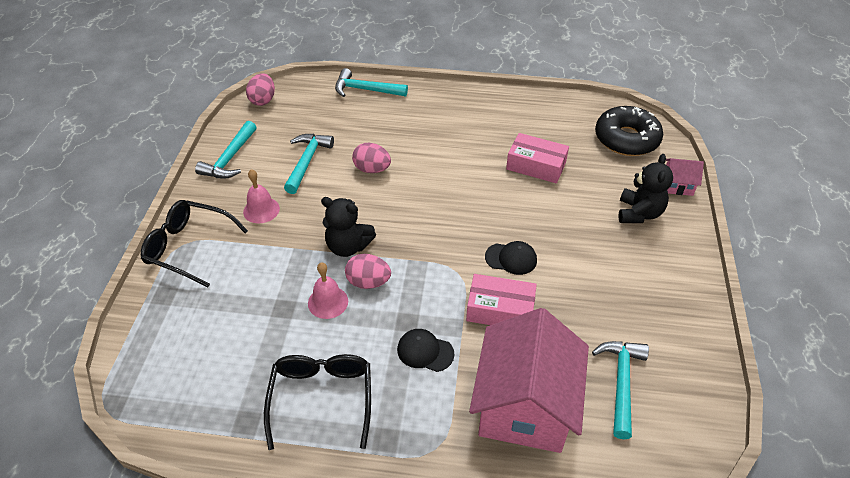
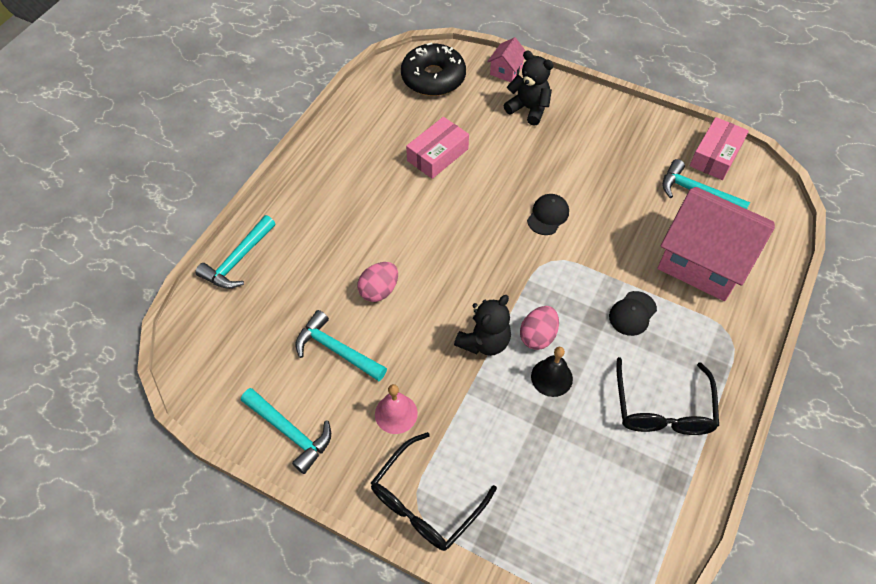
camera: 70 degrees left, 10 degrees up
pink egg [246,73,275,106] -> none
black glasses [264,354,371,450] -> black glasses turned 105 degrees counterclockwise [616,357,719,435]
pink bell [308,262,348,319] -> black bell [531,347,573,397]
pink box [466,274,537,325] -> pink box moved to [690,117,749,180]

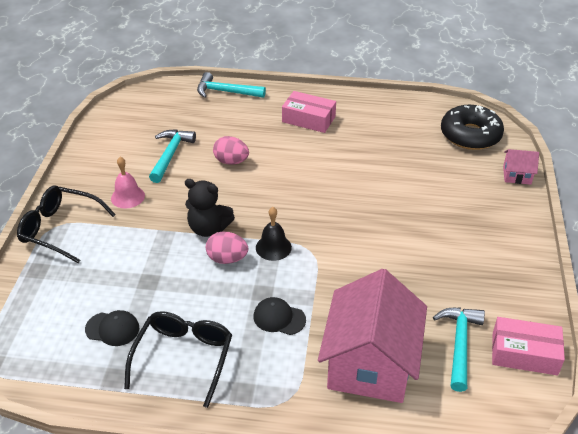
camera: 70 degrees right, 15 degrees down
turquoise hammer [241,388,331,474] -> none
pink box [406,117,469,179] -> pink box moved to [282,91,336,133]
black teddy bear [504,51,554,126] -> none
black cap [527,194,569,235] -> black cap moved to [85,310,139,346]
black bell [531,347,573,397] -> black bell moved to [256,207,292,261]
black glasses [616,357,719,435] -> black glasses turned 120 degrees clockwise [124,311,232,408]

